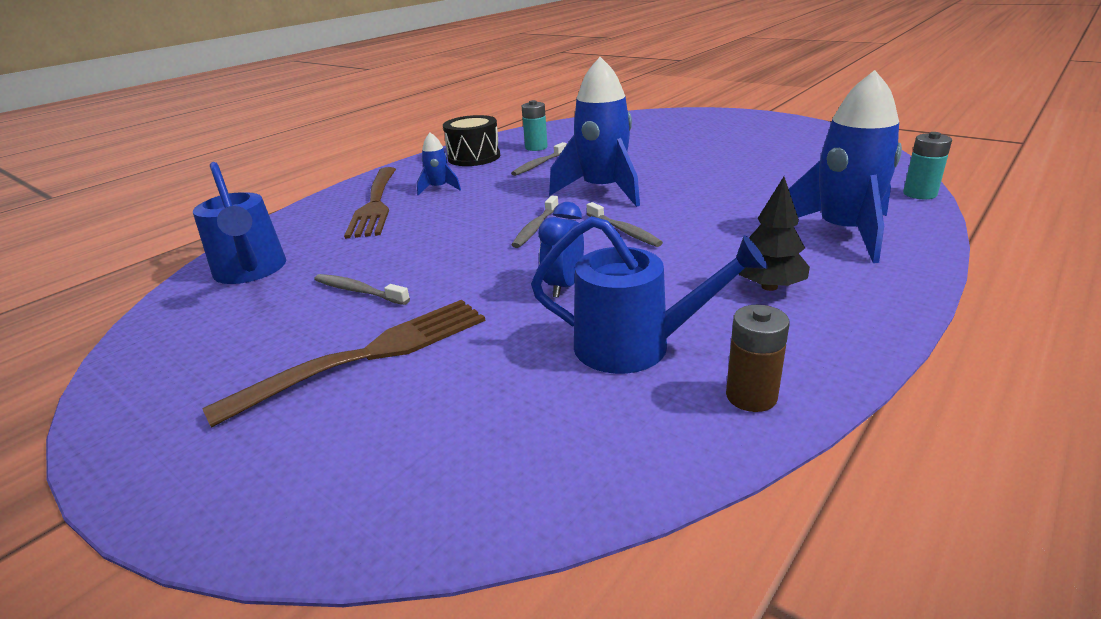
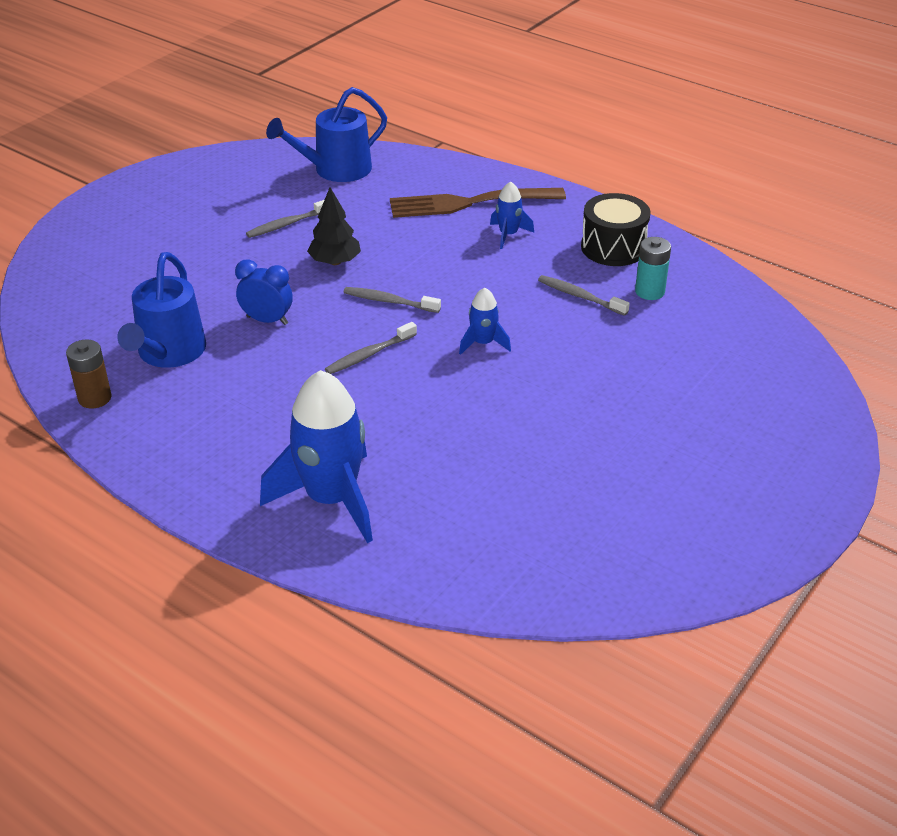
camera: 85 degrees right, 10 degrees up
brown fork [202,300,485,428] -> none
grey toothbrush [314,274,410,305] -> grey toothbrush turned 150 degrees counterclockwise [246,200,324,238]
blue rocket [549,57,640,207] -> blue rocket [459,287,511,355], size x0.47
black tree [739,177,810,291] -> black tree moved to [307,187,361,265]
turquoise battery [903,132,952,199] -> none

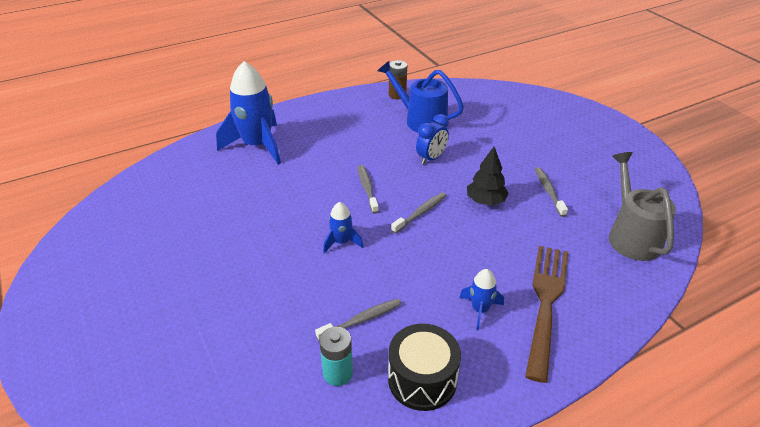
camera: 115 degrees right, 0 degrees up
blue watering can [266,87,387,182] -> grey watering can [609,152,676,261]

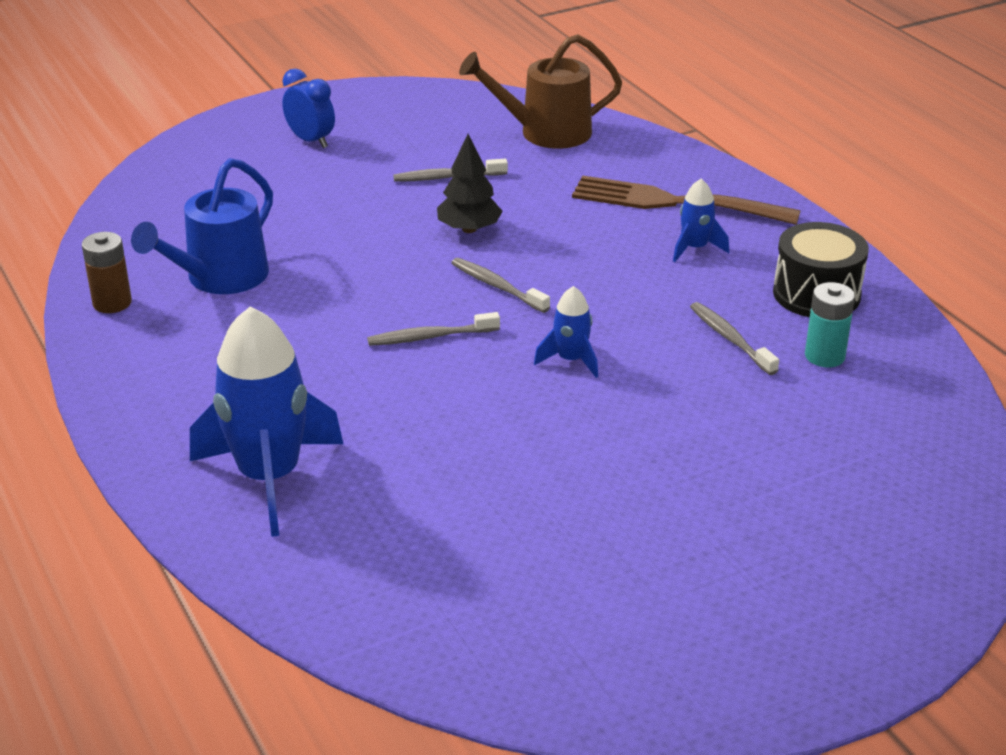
camera: 90 degrees left, 5 degrees down
blue clock [416,114,449,165] -> blue clock moved to [282,69,335,148]
grey watering can [609,152,676,261] -> brown watering can [459,34,622,149]

